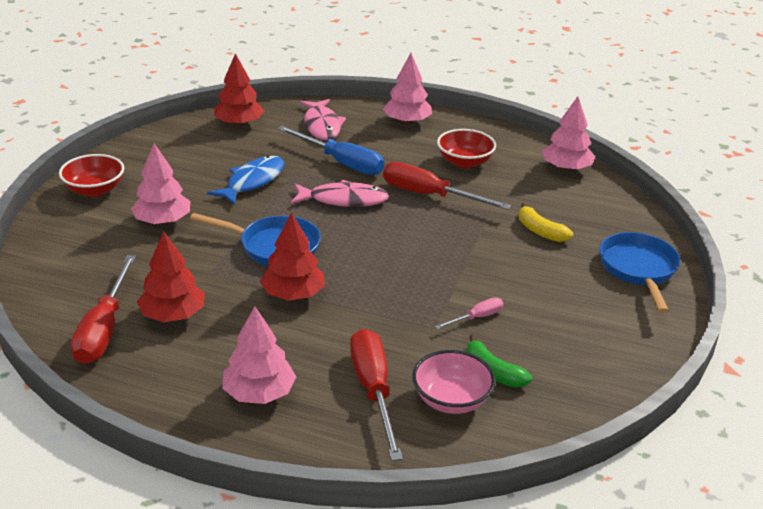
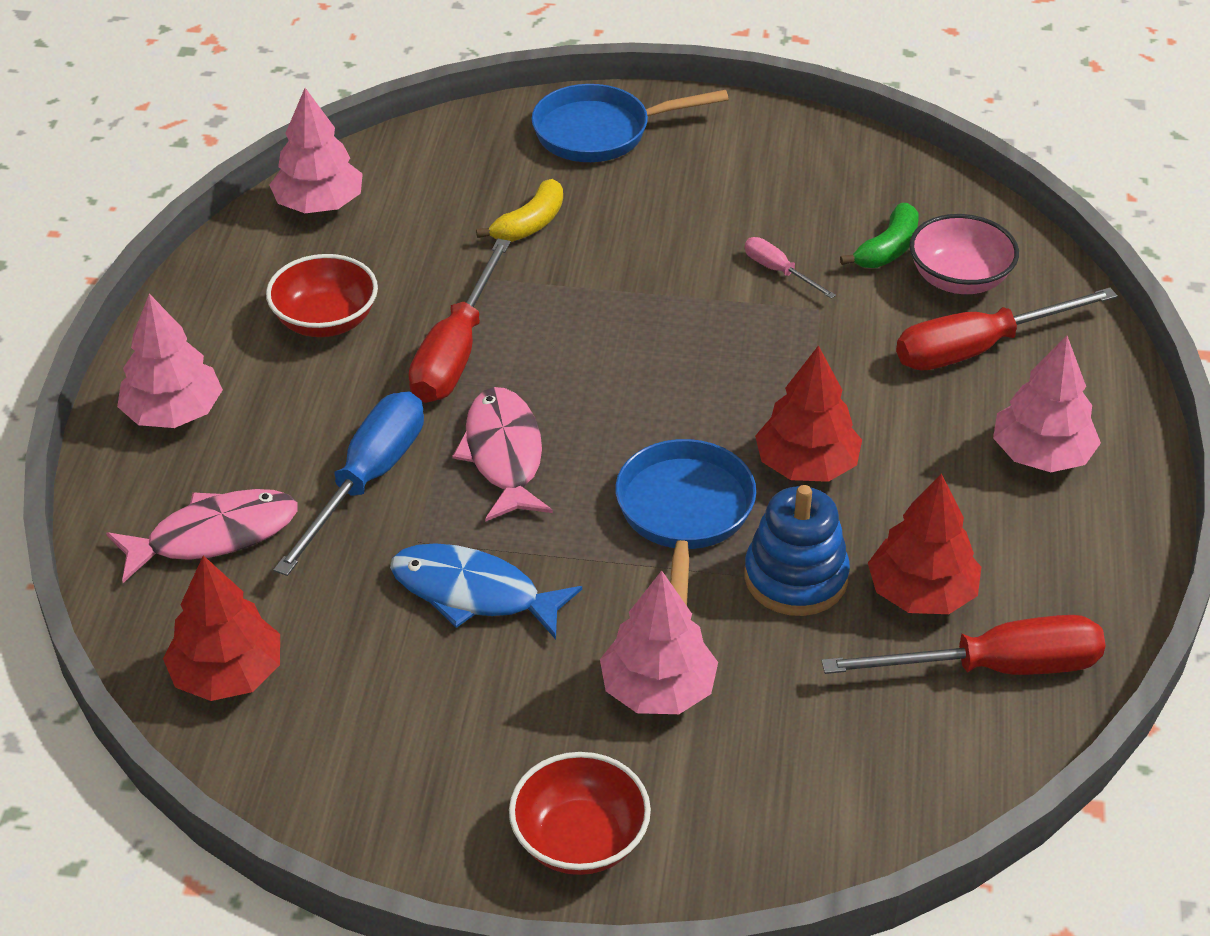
camera: 100 degrees left, 10 degrees up
none -> blue stacking toy [744,485,850,616]

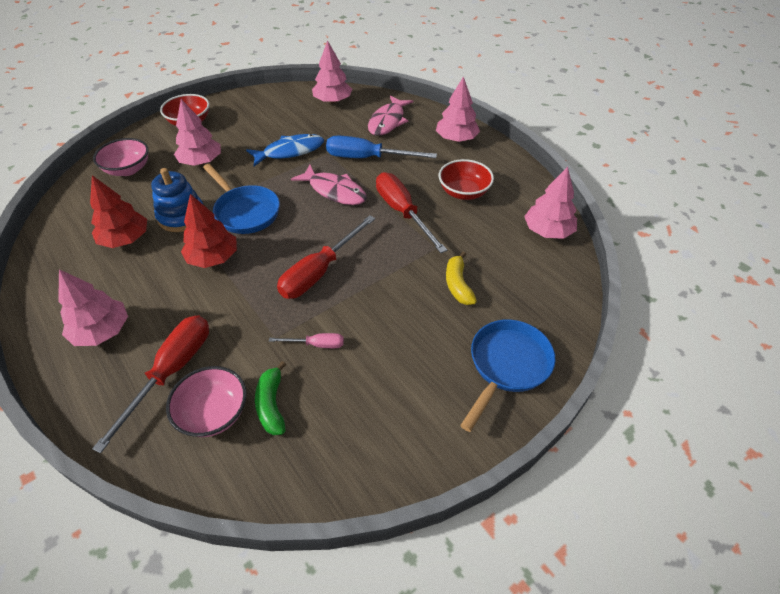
camera: 135 degrees right, 5 degrees up
red tree [163,555,280,701] -> pink tree [312,40,352,104]
blue screwdriver [274,392,424,576] -> blue screwdriver turned 120 degrees clockwise [326,135,437,158]
red screwdriver [822,615,1106,675] -> red screwdriver moved to [277,215,375,299]
none -> pink bowl [93,138,149,176]

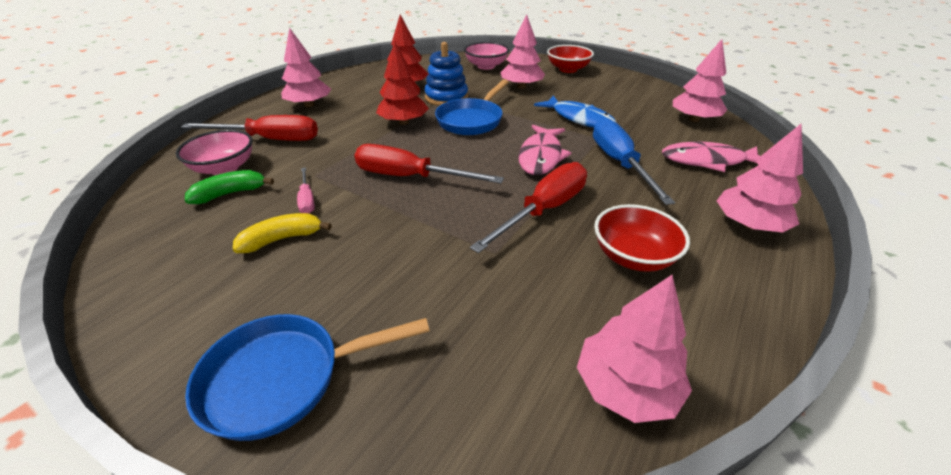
camera: 70 degrees right, 10 degrees down
yellow banana [446,251,477,305] -> yellow banana moved to [233,213,332,253]
blue pan [460,319,556,432] -> blue pan turned 150 degrees clockwise [185,314,430,441]

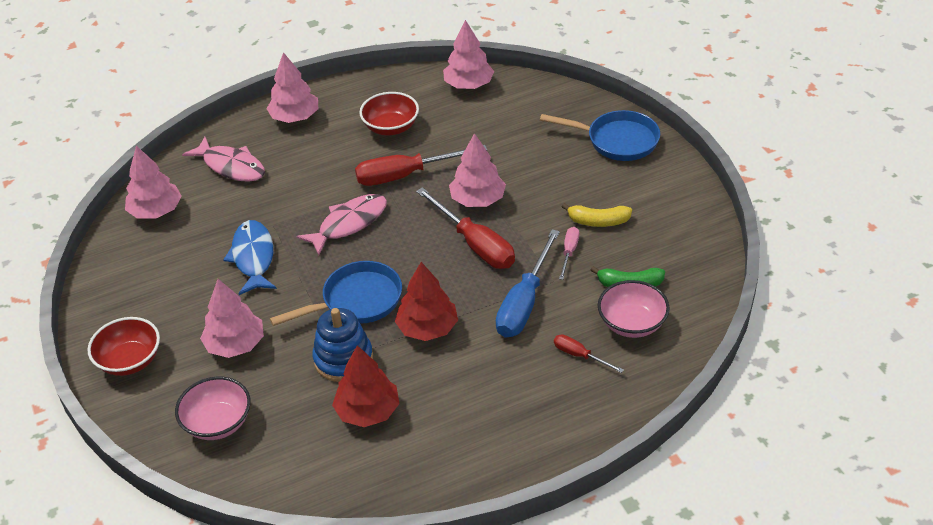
camera: 145 degrees left, 5 degrees up
red screwdriver [181,115,318,141] -> red screwdriver [554,334,624,373], size x0.50
pink tree [281,28,331,107] -> pink tree moved to [449,133,506,207]
blue screwdriver [593,118,675,205] -> blue screwdriver moved to [496,229,560,338]

